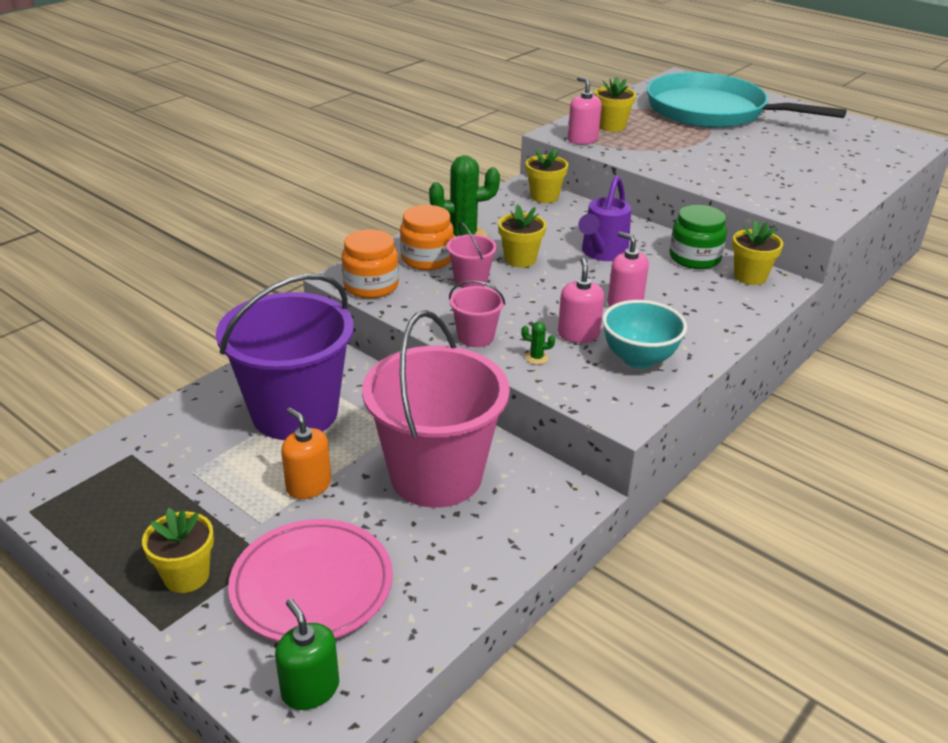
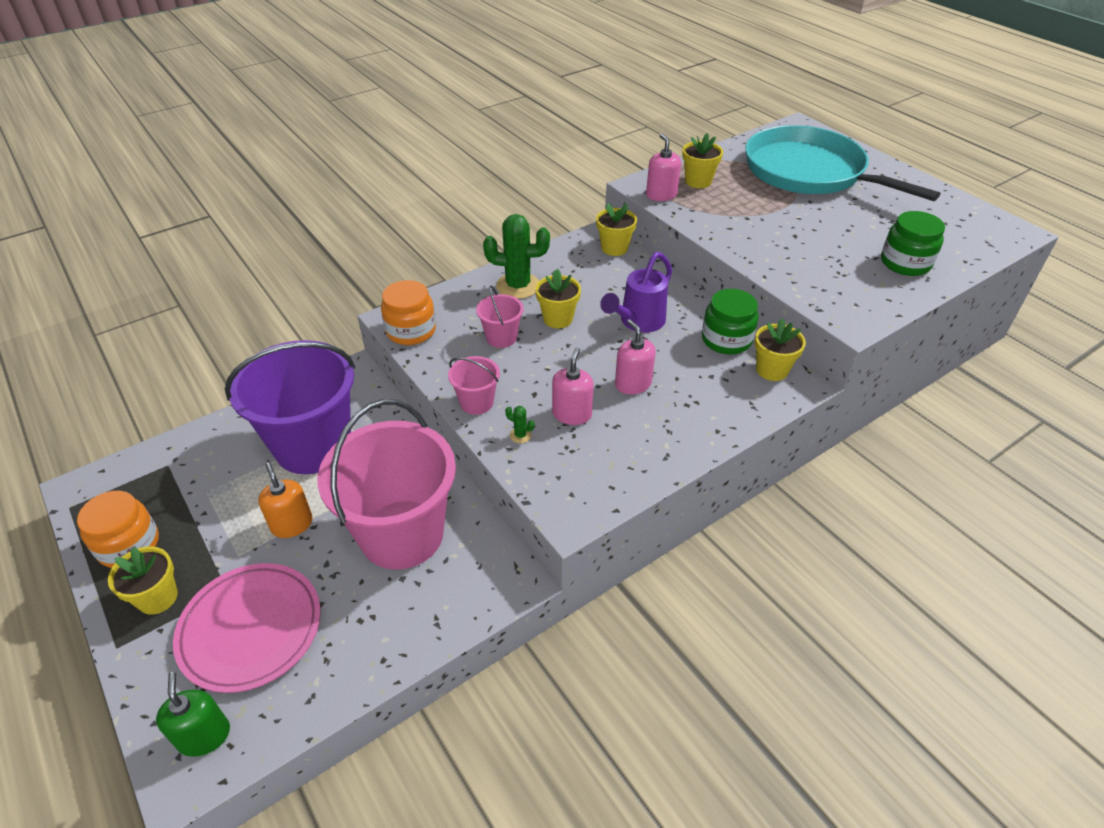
camera: 15 degrees right, 10 degrees up
orange jar [400,205,454,270] -> orange jar moved to [77,491,159,568]
turquoise bowl [602,300,687,369] -> none
none -> green jar [881,211,945,276]

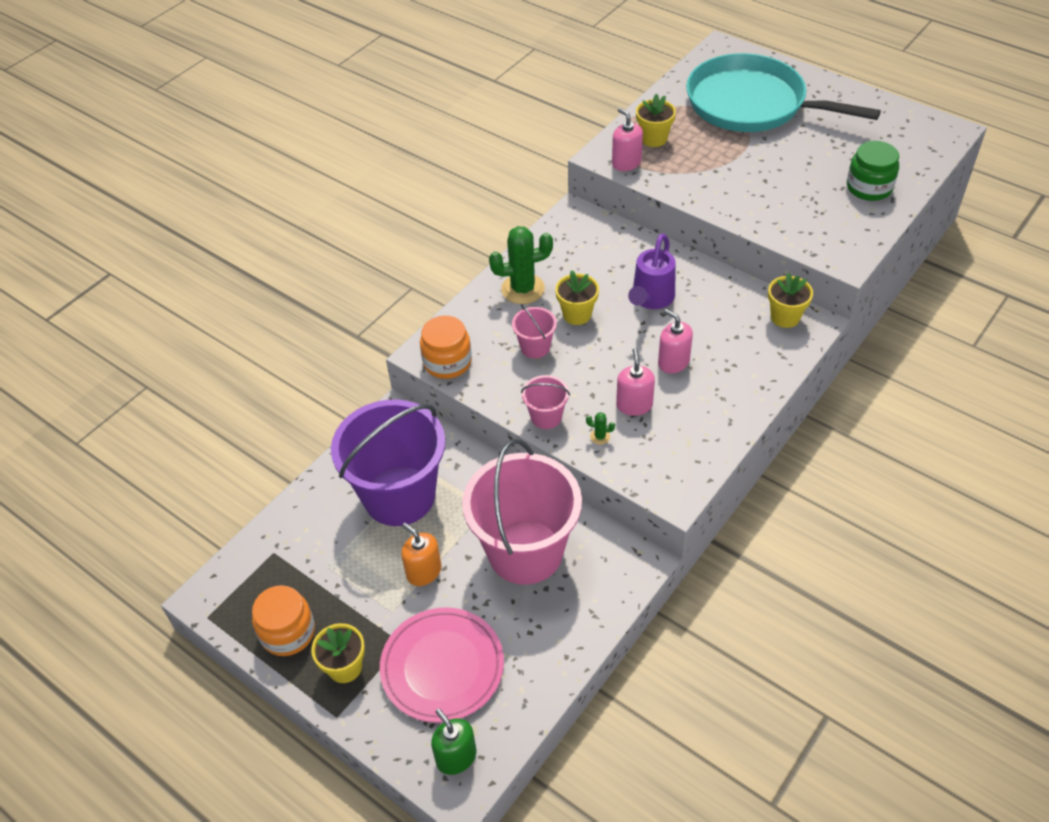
camera: 15 degrees left, 5 degrees up
yellow flower pot [596,203,637,256] -> none
green jar [702,289,759,355] -> none

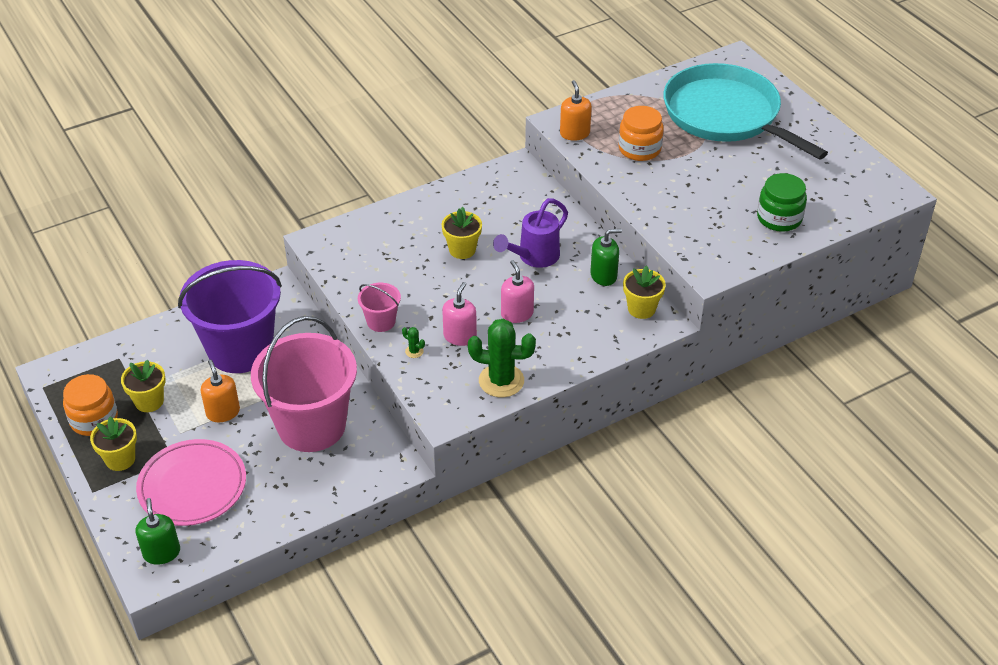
camera: 20 degrees right, 5 degrees down
orange jar [420,316,472,379] -> orange jar moved to [619,106,664,161]
green cactus [489,226,553,304] -> green cactus moved to [468,319,536,397]
pink bucket [512,303,557,358] -> none
pink soap dispenser [612,108,643,171] -> orange soap dispenser [560,80,592,141]
yellow flower pot [636,94,676,147] -> yellow flower pot moved to [121,360,166,412]
none -> green soap dispenser [590,229,622,286]

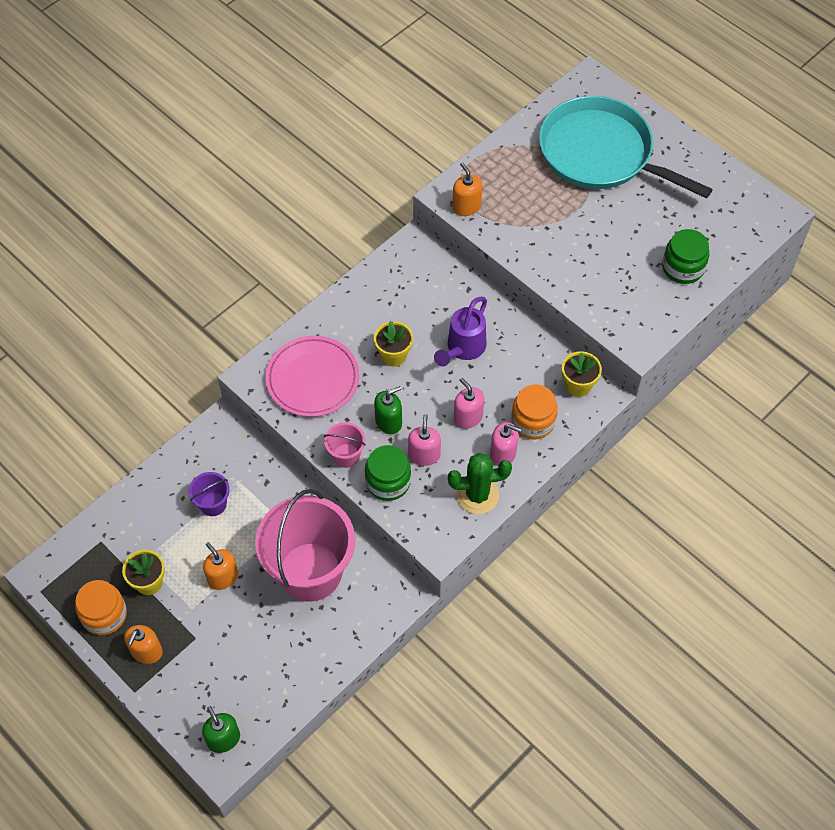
camera: 15 degrees left, 15 degrees up
yellow flower pot [90,417,137,471] -> orange soap dispenser [124,625,163,664]
pink plate [136,439,246,526] -> pink plate moved to [265,336,359,417]
purple bucket [178,260,282,373] -> purple bucket [189,472,230,516], size x0.43
green cactus [402,327,425,358] -> green jar [365,445,411,501]
green soap dispenser [590,229,622,286] -> green soap dispenser moved to [374,386,402,434]
orange jar [619,106,664,161] -> orange jar moved to [511,385,558,439]
none -> pink soap dispenser [490,422,521,466]

